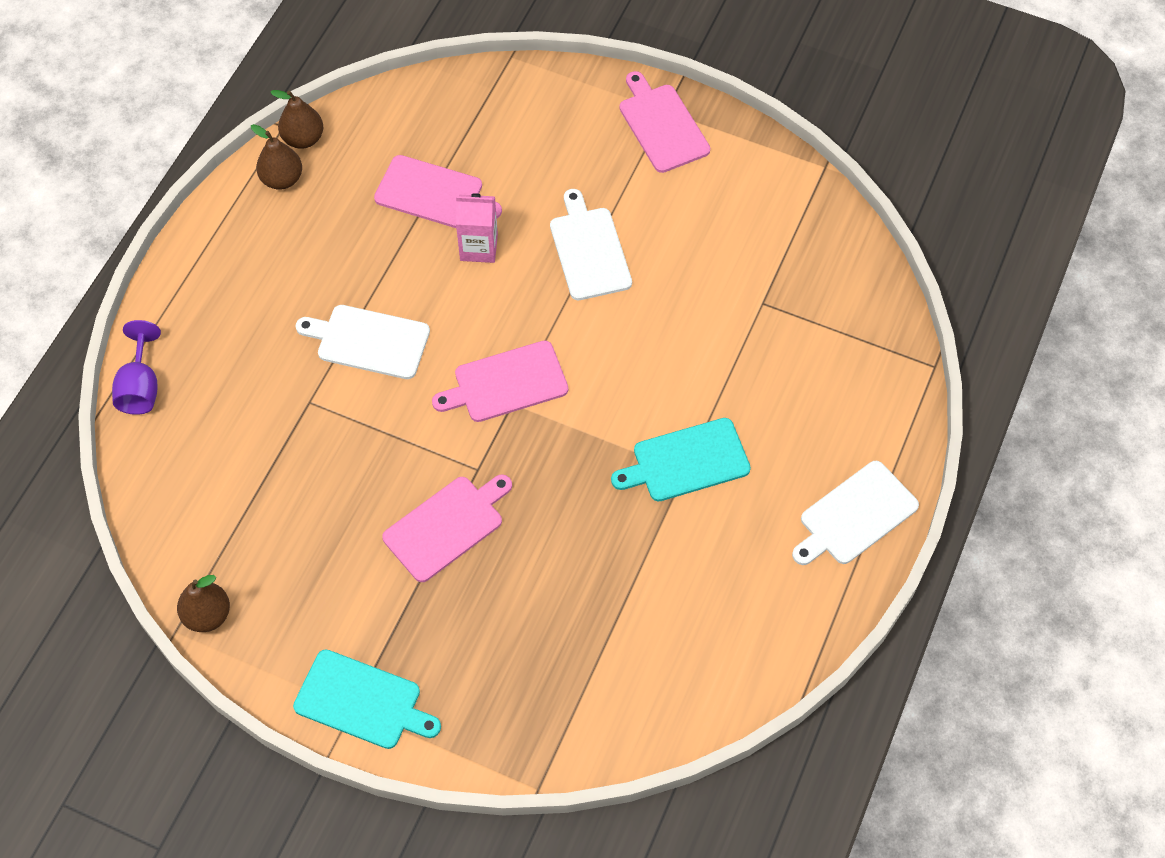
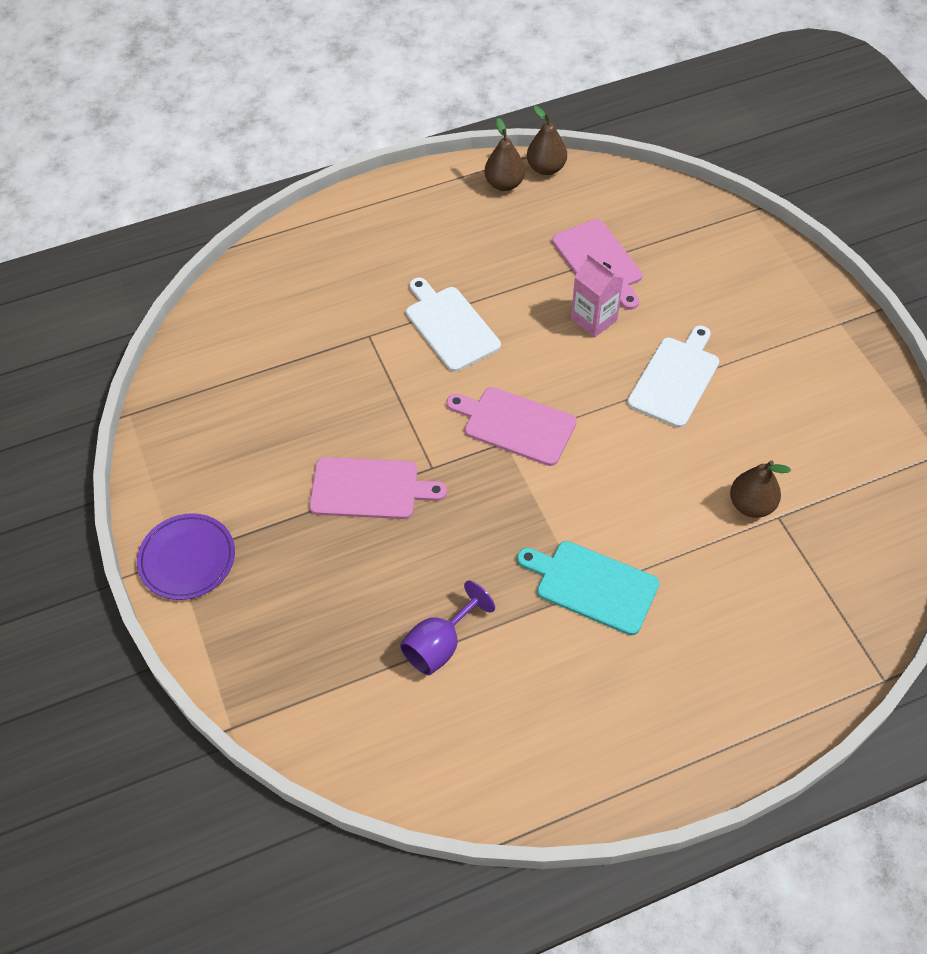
camera: 45 degrees right, 5 degrees down
purple goblet [112,320,161,415] -> purple goblet moved to [400,581,495,675]
brown pear [177,575,230,632] -> brown pear moved to [730,460,791,518]
turquoise cutting board [293,649,441,749] -> purple plate [137,513,235,600]
pink cutting board [619,71,710,173] -> none
white cutting board [792,461,919,565] -> none

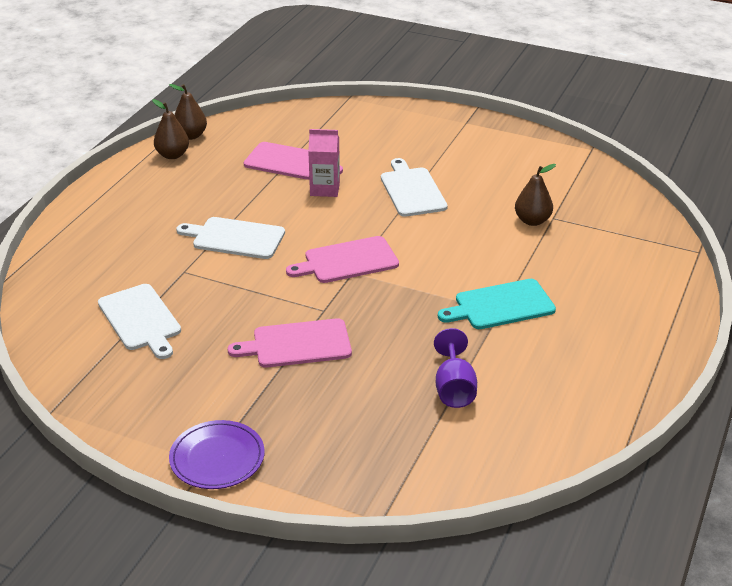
camera: 45 degrees left, 20 degrees down
pink cutting board [309,457,447,519] -> pink cutting board turned 150 degrees counterclockwise [228,318,352,368]
none -> white cutting board [98,284,181,359]

